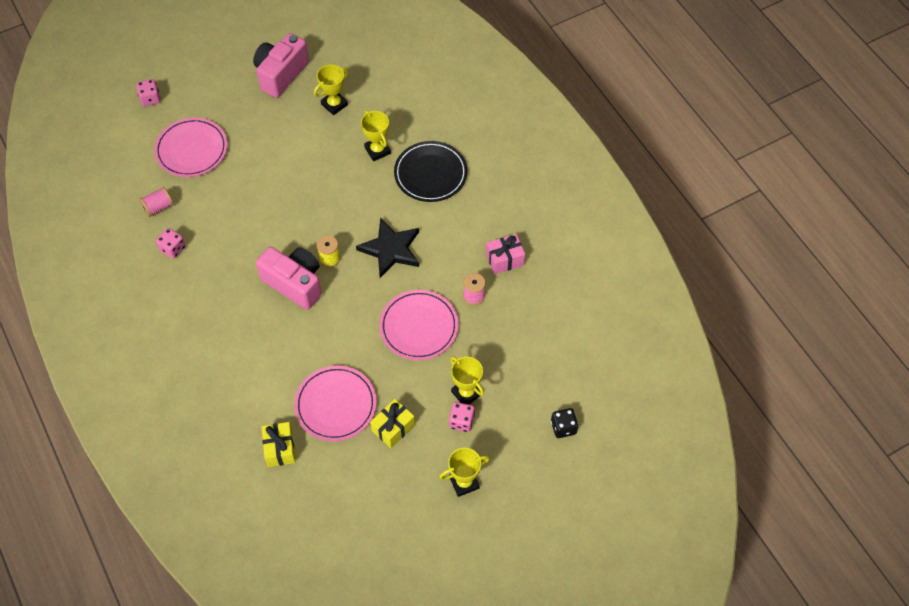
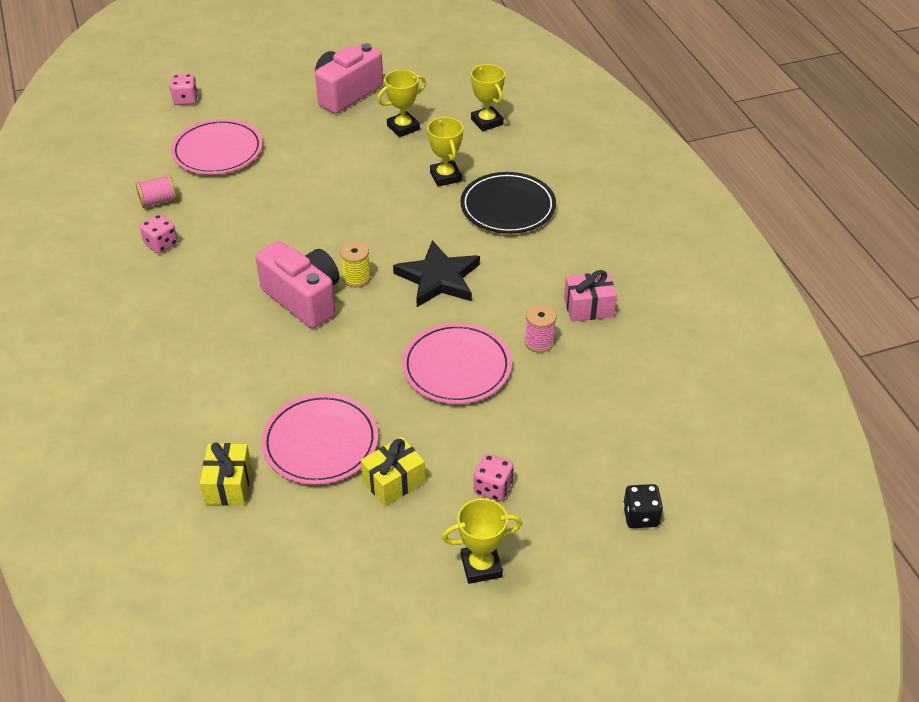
camera: 10 degrees right, 15 degrees down
yellow trophy [450,356,484,404] -> yellow trophy moved to [471,64,505,131]

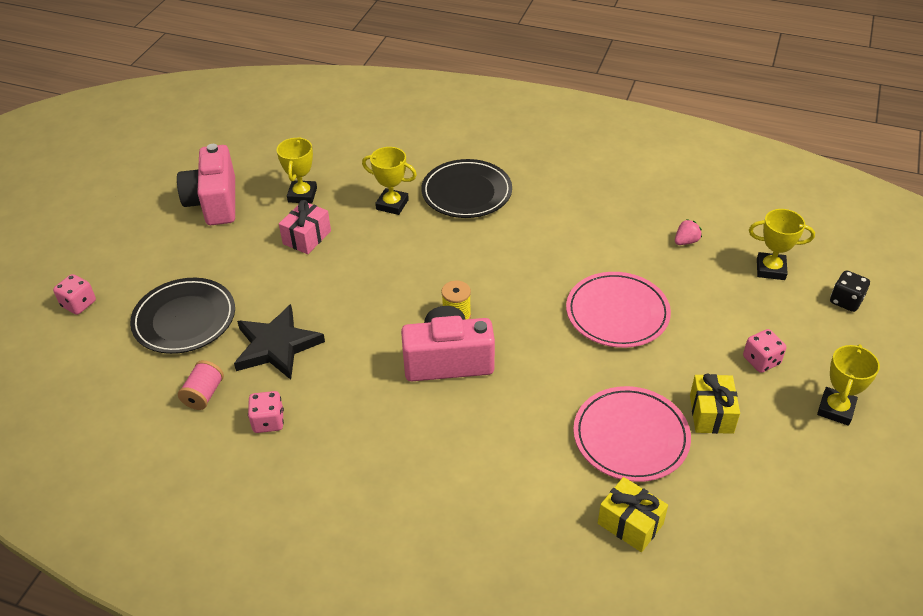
camera: 50 degrees left, 0 degrees up
pink plate [171,119,263,175] -> black plate [130,278,235,354]
black star [393,240,480,307] -> black star moved to [234,304,325,380]
yellow trophy [471,64,505,131] -> yellow trophy moved to [749,209,815,280]
pink spool [525,305,556,353] -> none
pink gift [564,270,617,322] -> pink gift moved to [279,200,331,254]
none -> pink strawberry [675,219,702,245]

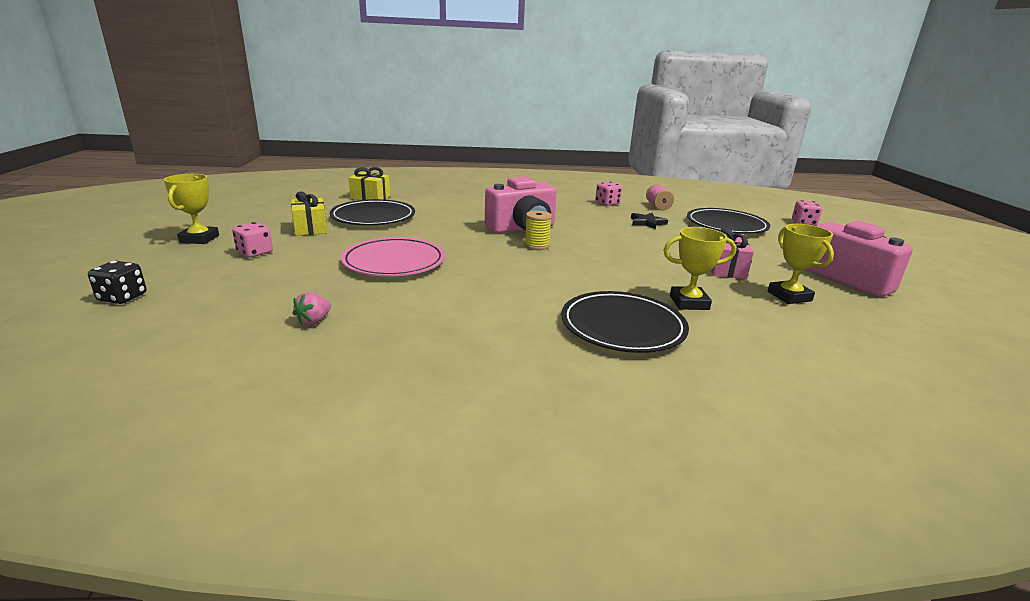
camera: 155 degrees right, 20 degrees down
black star [234,304,325,380] -> black star [631,213,668,229], size x0.54
pink plate [573,386,691,482] -> black plate [330,199,415,225]
yellow trophy [749,209,815,280] -> none

